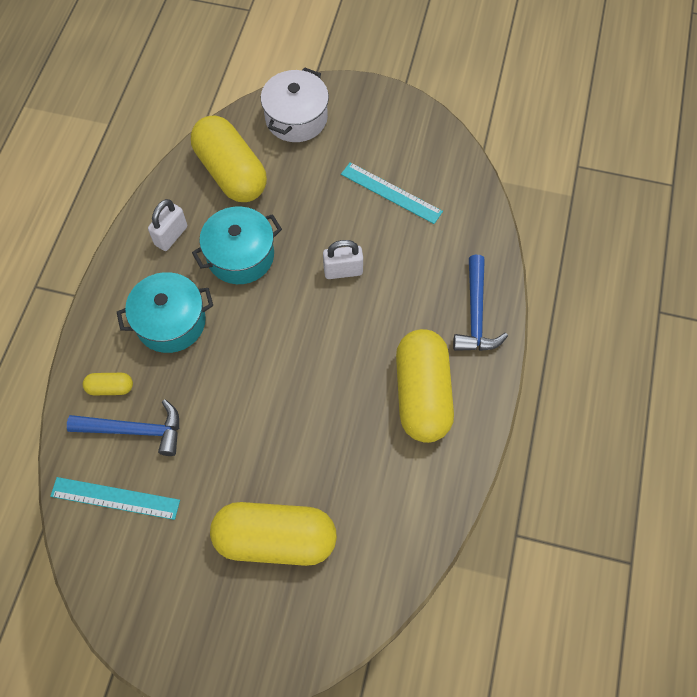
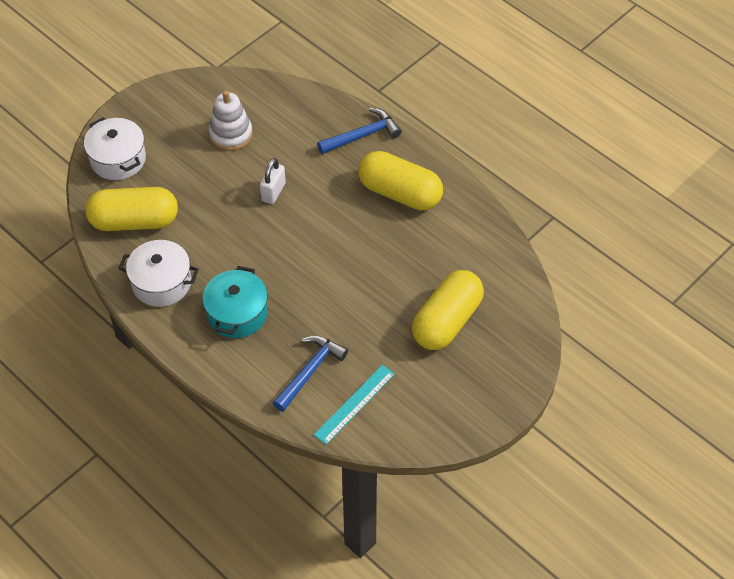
camera: 60 degrees left, 10 degrees down
yellow capsule [83,373,133,395] -> none
white padlock [148,199,187,251] -> white pot [118,240,199,307]
turquoise pot [192,206,282,284] -> none
turquoise ruler [341,162,443,224] -> white stacking toy [208,90,253,151]
blue hammer [453,255,508,351] -> blue hammer turned 60 degrees counterclockwise [317,108,402,154]

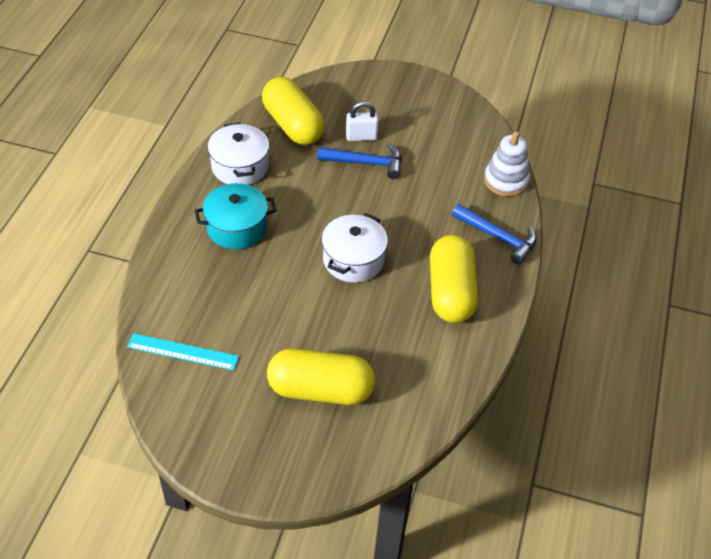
camera: 60 degrees right, 5 degrees down
white pot [84,117,146,180] -> white pot moved to [322,213,388,283]
white stacking toy [208,90,253,151] -> white stacking toy moved to [484,131,530,197]
white padlock [260,158,286,204] -> white padlock moved to [346,101,379,141]
blue hammer [273,335,348,412] -> blue hammer moved to [317,144,402,179]

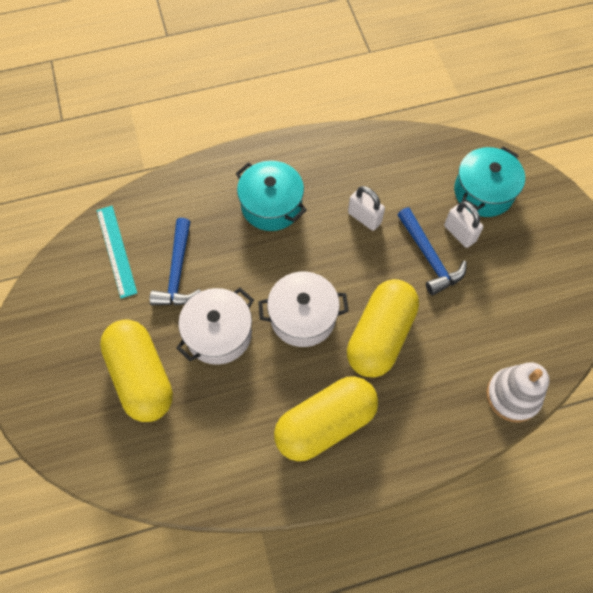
camera: 60 degrees right, 15 degrees up
white pot [207,122,270,185] -> white pot moved to [176,288,254,365]
yellow capsule [262,77,325,145] -> yellow capsule moved to [347,279,419,378]
blue hammer [452,204,537,264] -> blue hammer moved to [149,218,201,306]
none -> white padlock [348,186,385,231]
none -> turquoise pot [454,146,525,217]

